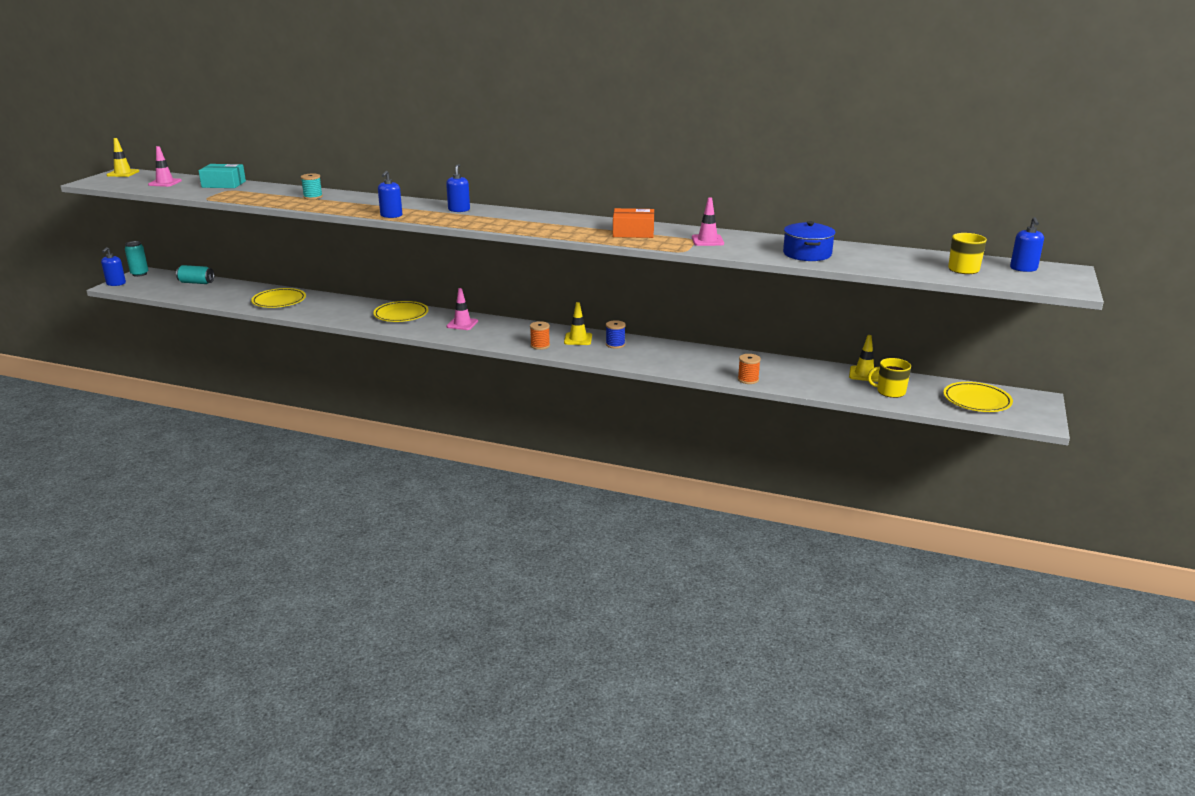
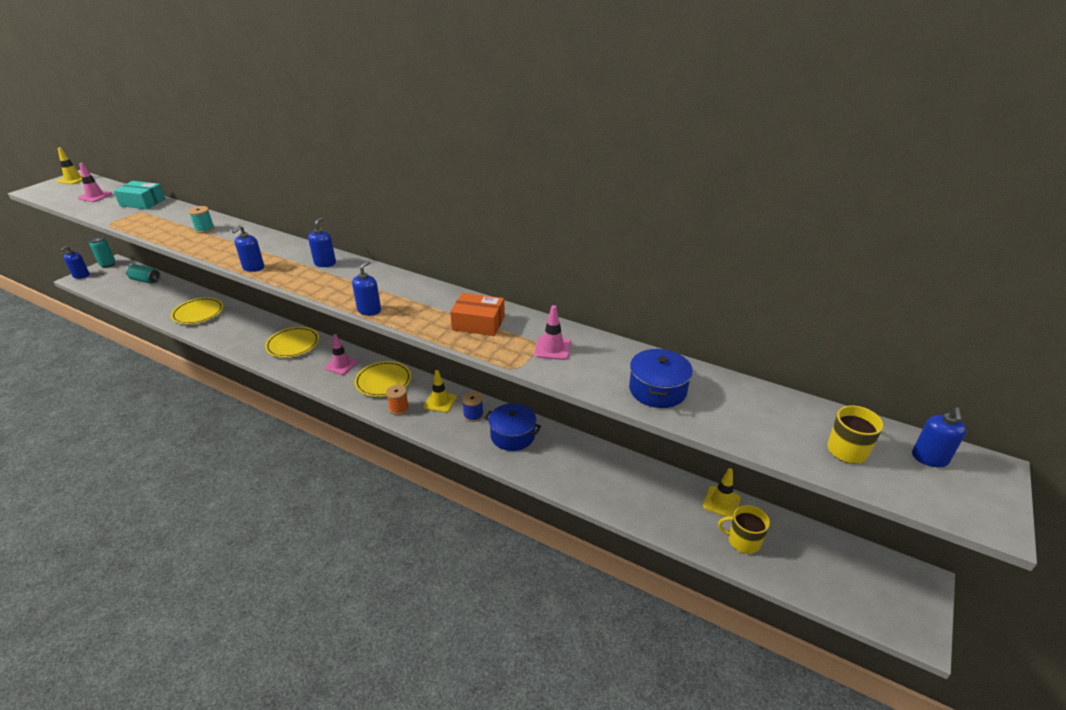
camera: 10 degrees right, 10 degrees up
orange spool [738,354,761,384] -> none
yellow plate [943,382,1013,412] -> yellow plate moved to [354,361,411,397]
none -> blue soap dispenser [352,261,381,316]
none -> blue pot [484,403,541,451]

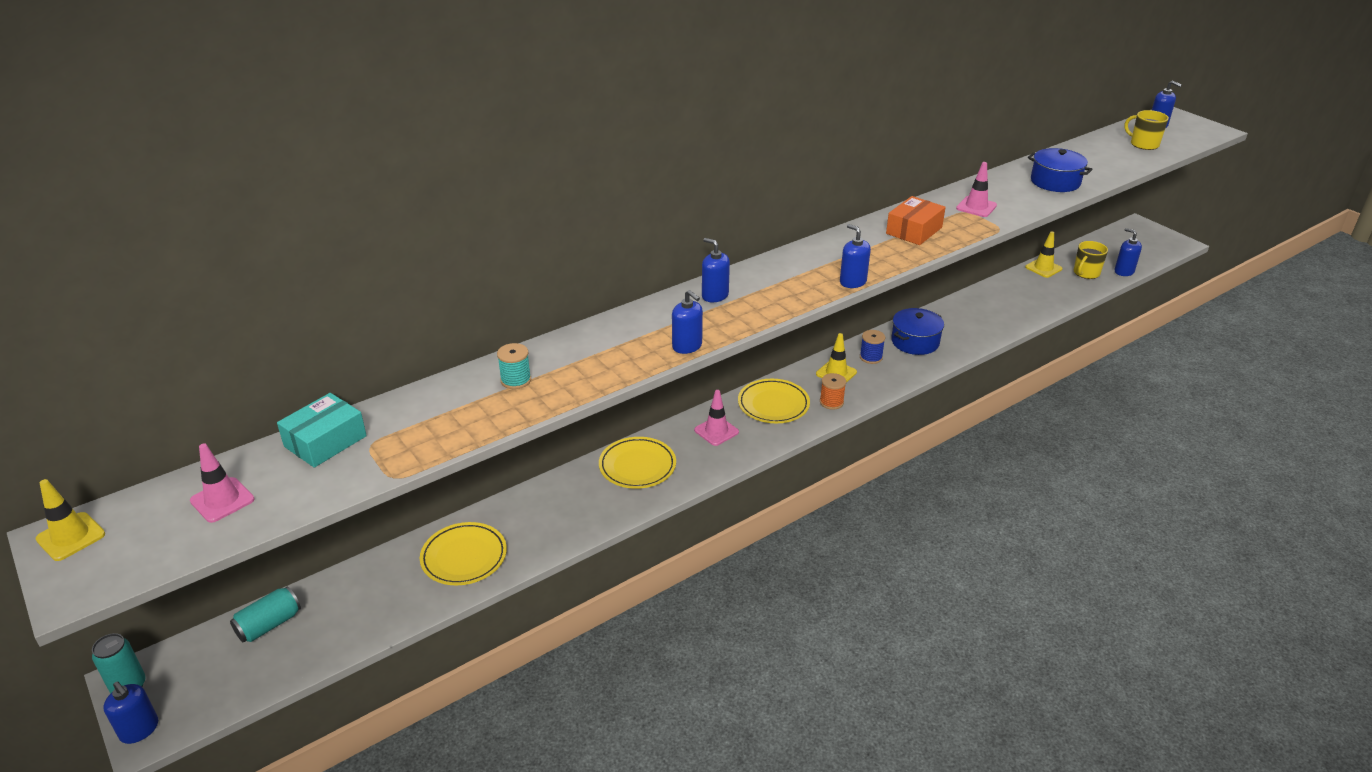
camera: 65 degrees left, 0 degrees up
none -> blue soap dispenser [1115,228,1142,276]

